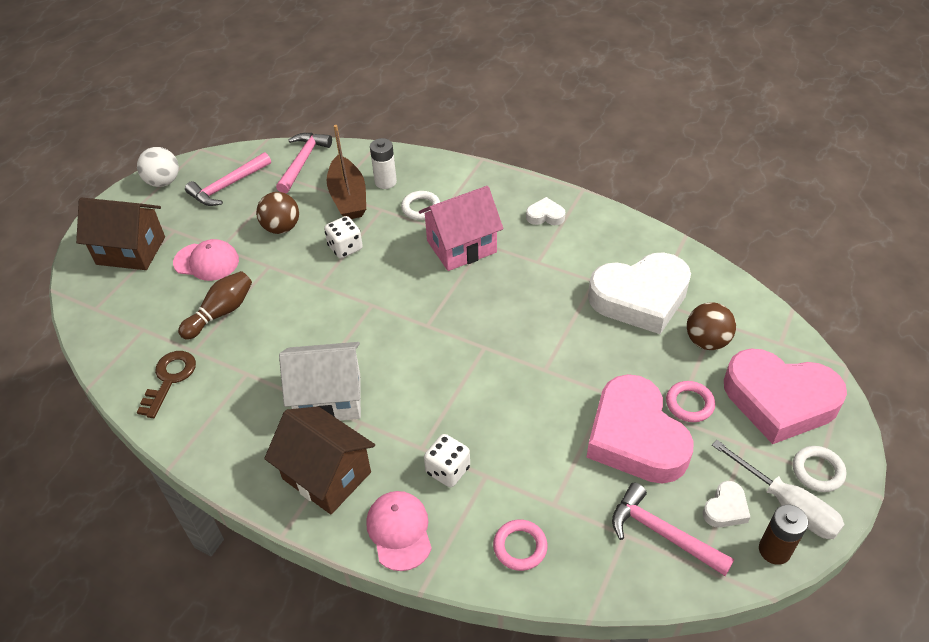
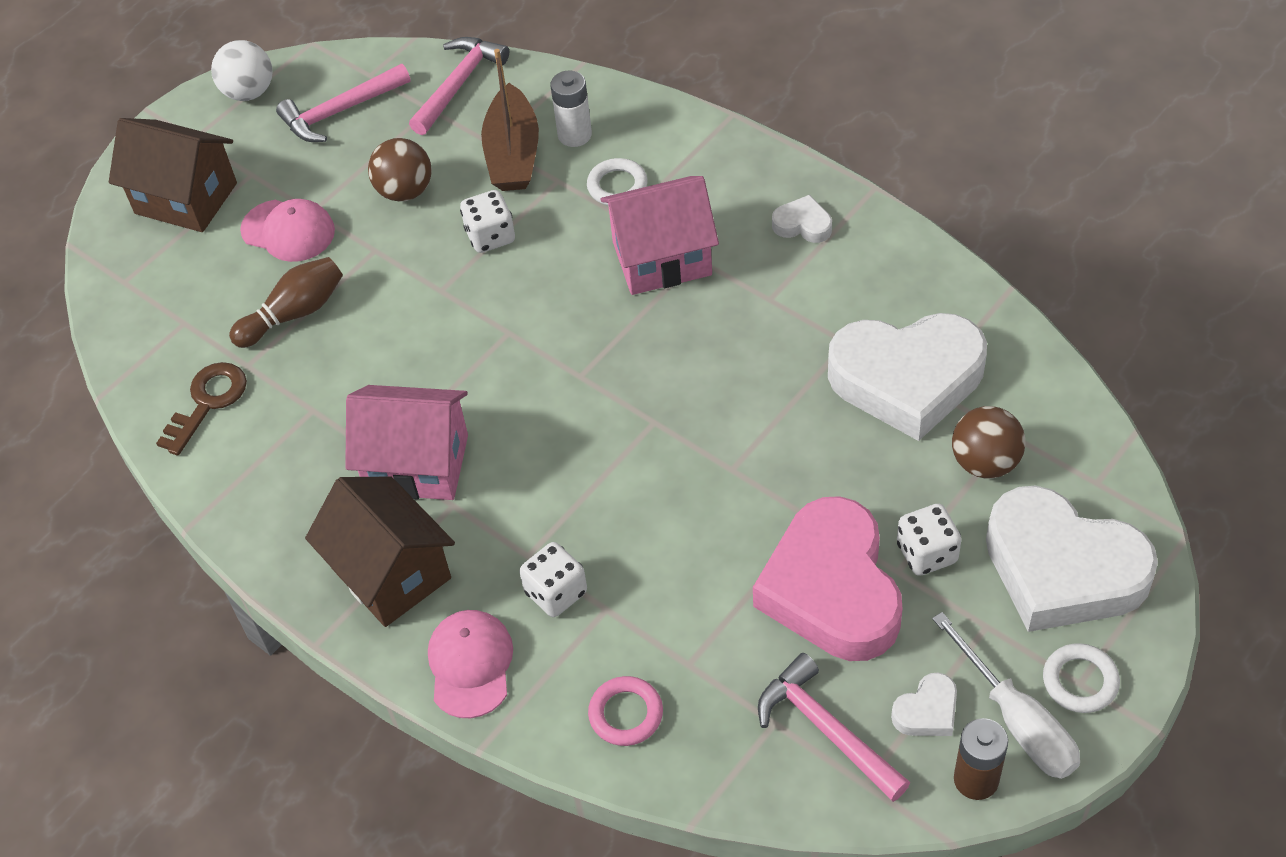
camera: 15 degrees right, 5 degrees up
white house [279,342,361,420] -> pink house [345,385,468,500]
pink ring [666,381,715,422] -> white dice [897,504,961,576]
pink heart [724,349,847,444] -> white heart [986,486,1158,632]

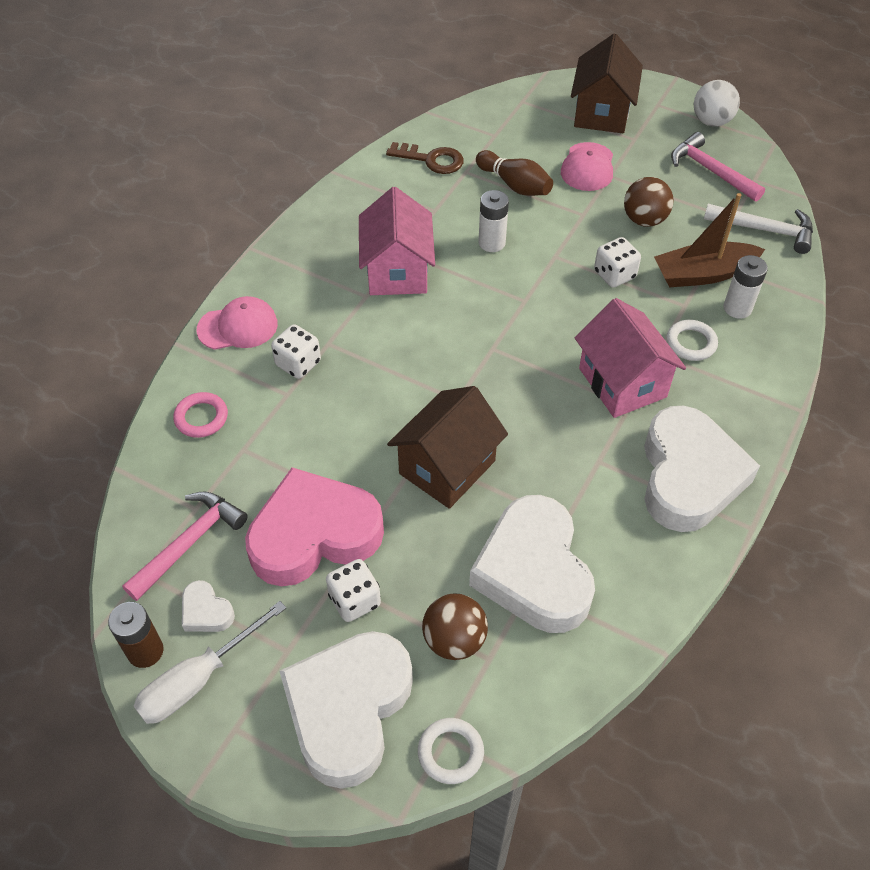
camera: 75 degrees right, 0 degrees up
brown house [305,477,455,627] -> brown house moved to [387,386,508,509]
pink hammer [409,37,509,135] -> white hammer [704,204,813,254]
white heart [772,195,832,243] -> white heart [644,405,760,532], size x2.41
white ring [1043,643,1120,713] -> white ring moved to [418,718,484,784]
none -> white battery [479,190,509,252]

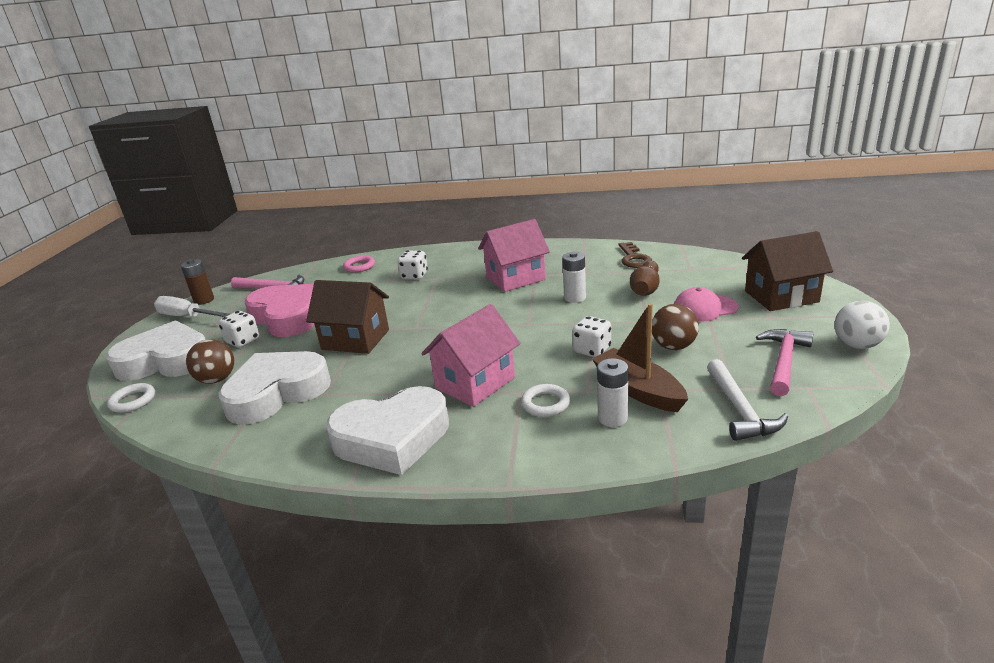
camera: 70 degrees right, 25 degrees down
white heart [182,580,235,632] -> none
pink cap [197,296,278,350] -> none

